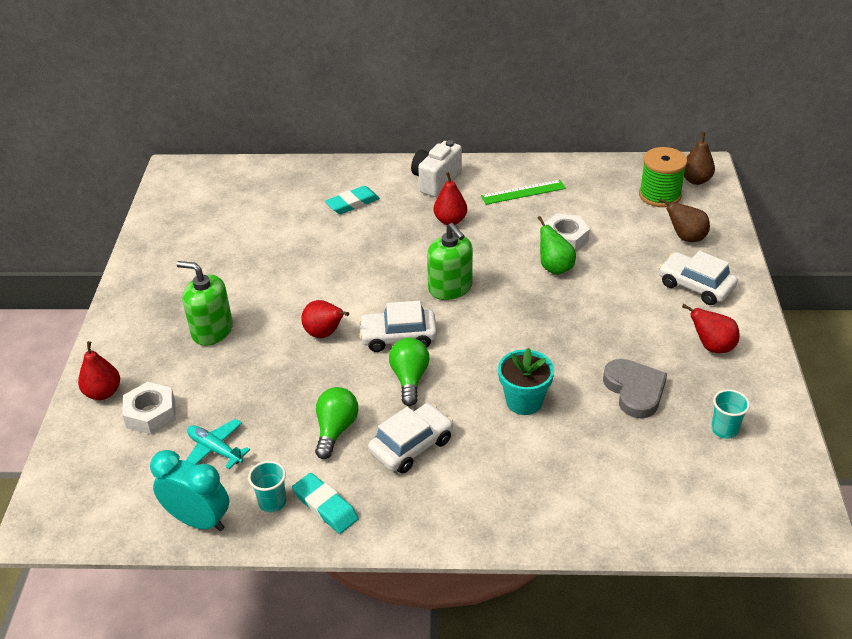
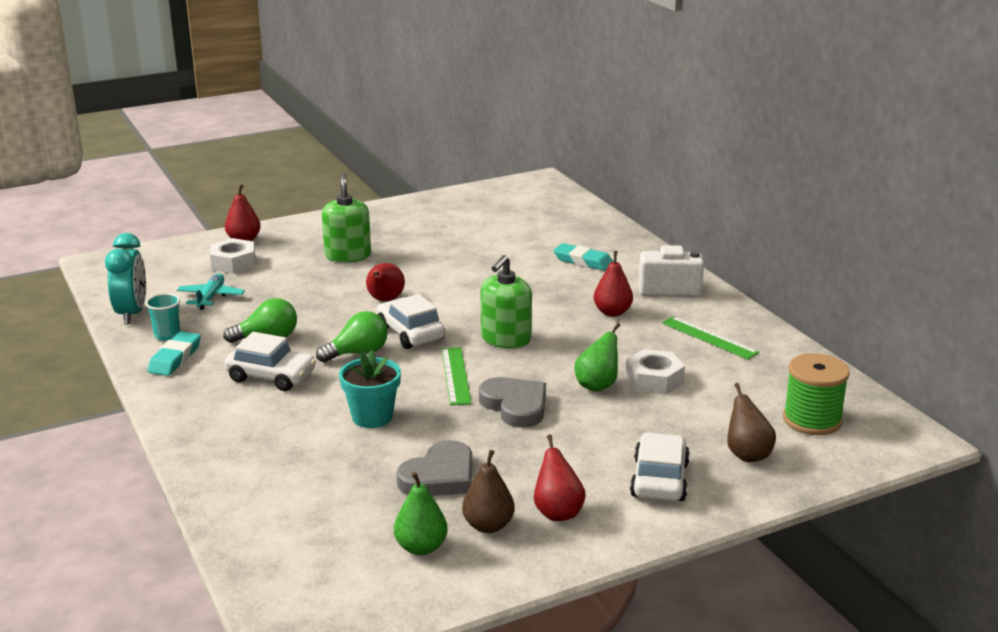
camera: 60 degrees right, 15 degrees down
brown pear [684,132,715,185] -> brown pear moved to [462,450,515,533]
turquoise cup [711,389,750,439] -> green pear [394,472,448,555]
none -> green ruler [441,347,471,405]
none -> grey heart [479,377,546,428]

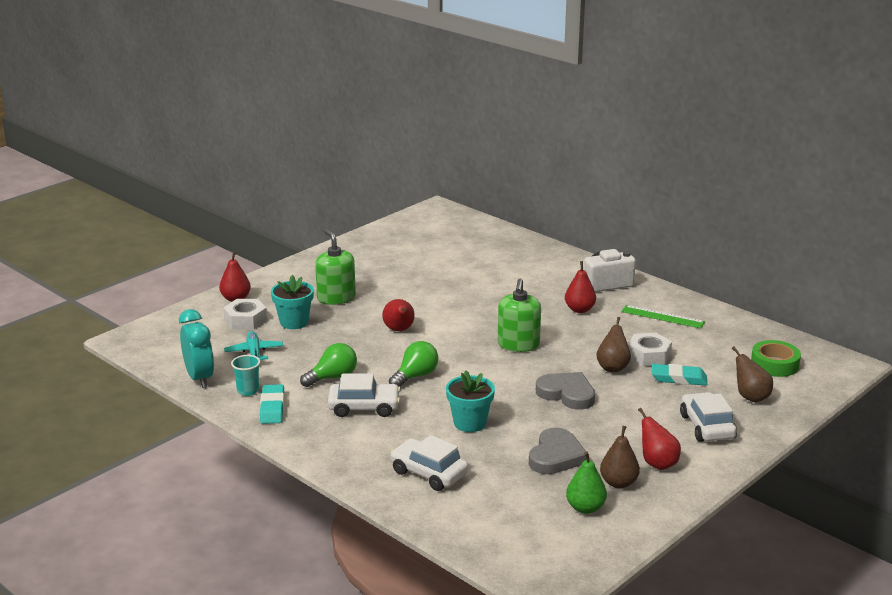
camera: 20 degrees left, 0 degrees up
white car [377,294,445,349] -> white car moved to [390,435,469,491]
green ruler [441,347,471,405] -> none
turquoise eraser [553,243,613,271] -> turquoise eraser moved to [652,364,707,386]
green pear [575,323,620,392] -> brown pear [596,317,631,372]
green spool [783,353,850,435] -> green tape [751,340,801,377]
none -> turquoise flower pot [271,275,314,329]

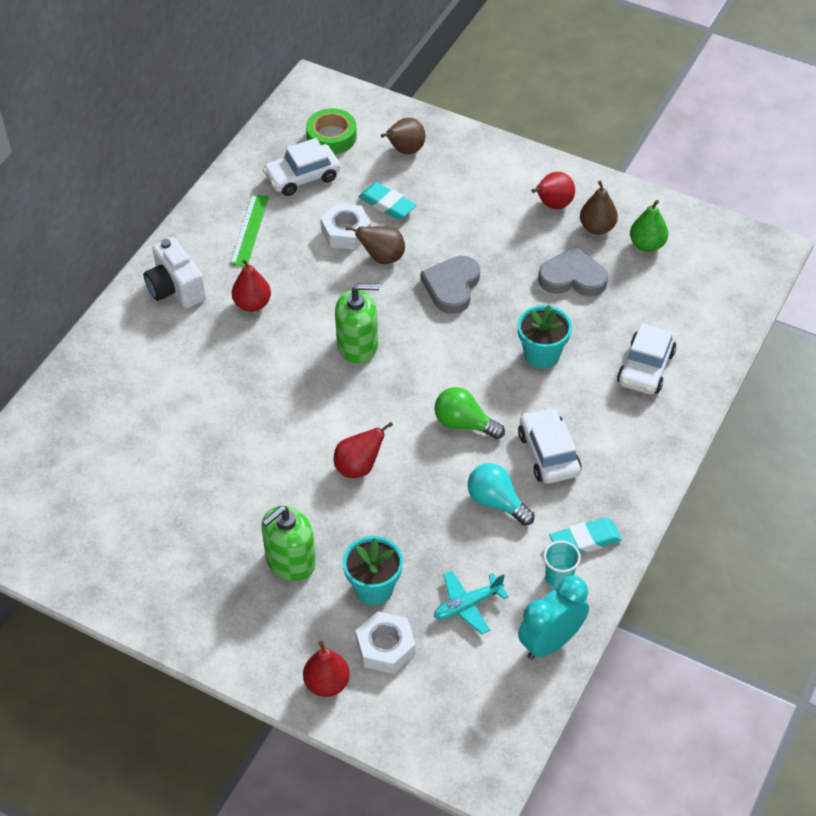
camera: 105 degrees left, 25 degrees up
green light bulb [300,343,357,387] -> turquoise light bulb [468,463,535,526]
turquoise eraser [652,364,707,386] -> turquoise eraser turned 45 degrees counterclockwise [358,182,417,220]
white car [680,392,737,442] -> white car moved to [263,138,340,196]

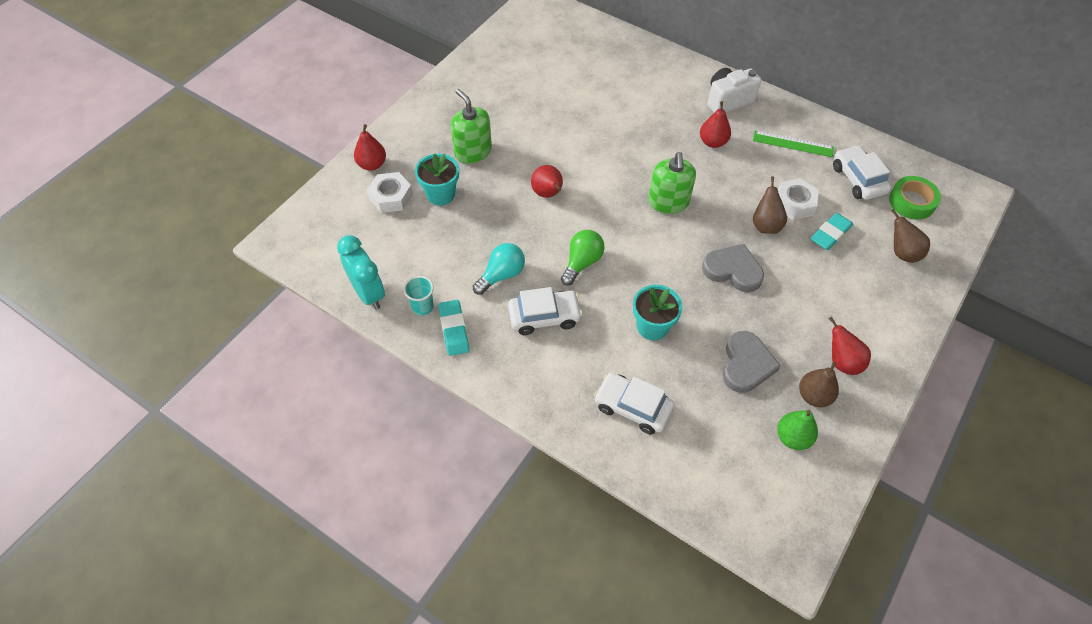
camera: 95 degrees right, 5 degrees up
turquoise plane [434,570,509,634] -> none

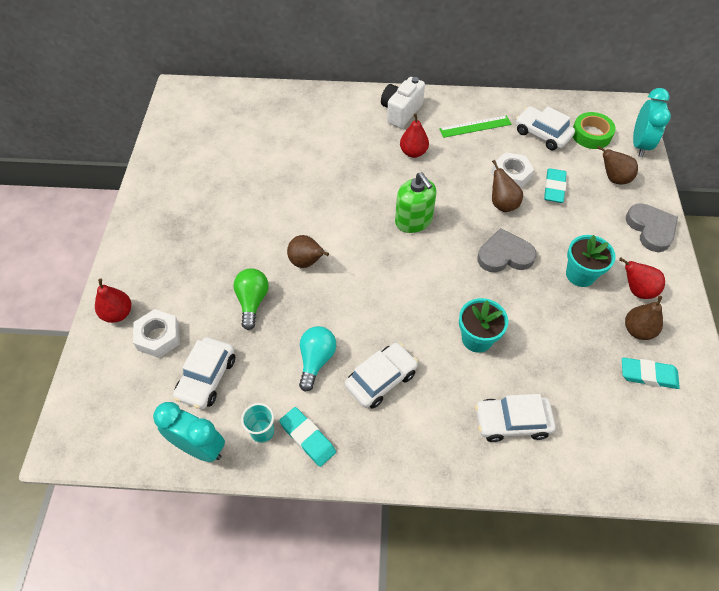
camera: 30 degrees left, 0 degrees up
turquoise flower pot [415,153,459,205] -> turquoise flower pot moved to [566,235,616,287]
green soap dispenser [451,89,492,164] -> none
red pear [531,165,563,198] -> brown pear [287,235,329,268]
green light bulb [561,230,605,286] -> green light bulb moved to [233,268,268,330]
grey heart [723,331,781,393] -> grey heart moved to [626,203,678,252]
green pear [777,410,818,450] -> turquoise eraser [622,357,680,389]
none -> white car [173,337,235,409]
none -> turquoise clock [633,88,671,157]

